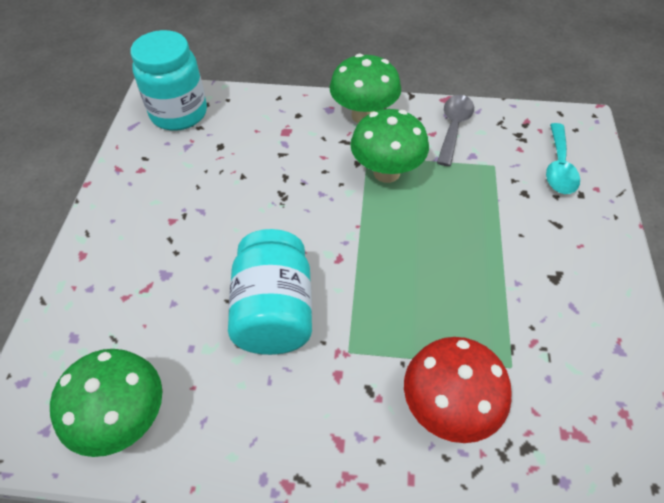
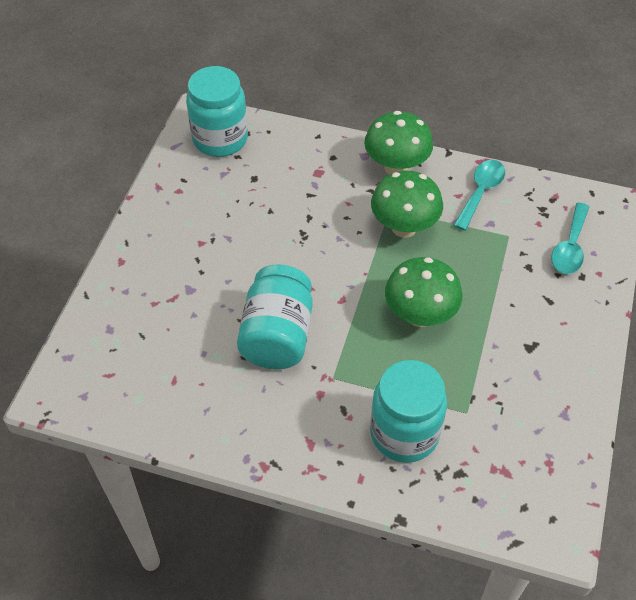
camera: 10 degrees right, 0 degrees up
green mushroom [50,349,162,457] -> green mushroom moved to [385,257,462,327]
red mushroom [404,337,512,443] -> turquoise jar [370,360,447,463]
grey spoon [437,95,474,166] -> turquoise spoon [454,160,505,231]

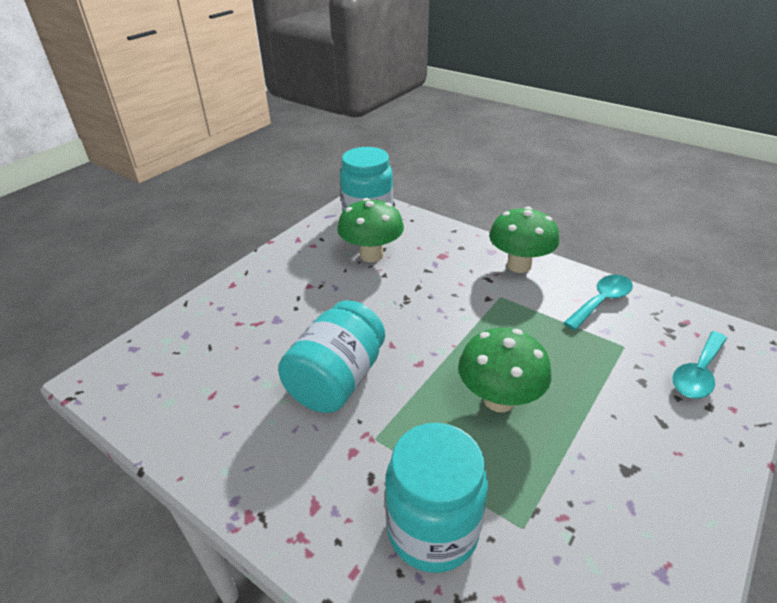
camera: 20 degrees right, 15 degrees down
green mushroom [371,171,443,238] -> green mushroom moved to [337,198,404,262]

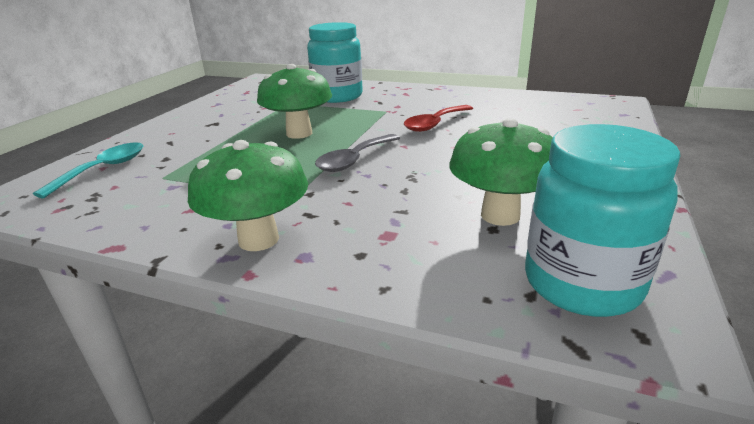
camera: 165 degrees right, 10 degrees down
turquoise jar [278,300,385,413] -> red spoon [404,105,473,132]
turquoise spoon [563,275,633,330] -> none
none -> grey spoon [315,134,400,172]

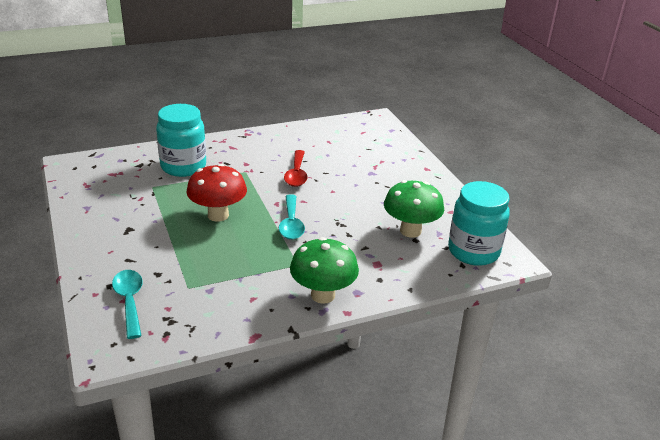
camera: 45 degrees left, 5 degrees up
green mushroom [257,64,332,139] -> red mushroom [186,164,247,222]
grey spoon [315,134,400,172] -> turquoise spoon [279,194,305,240]

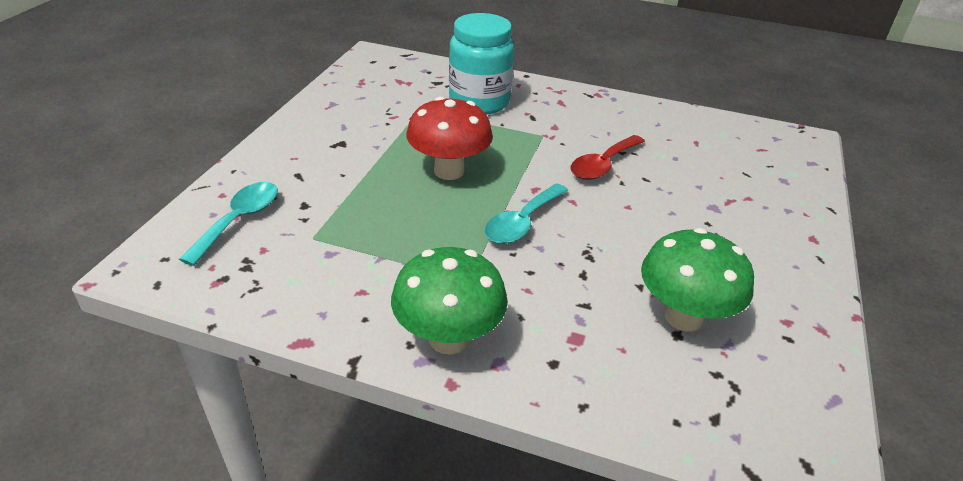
camera: 40 degrees right, 5 degrees up
turquoise jar [448,181,510,266] -> none

